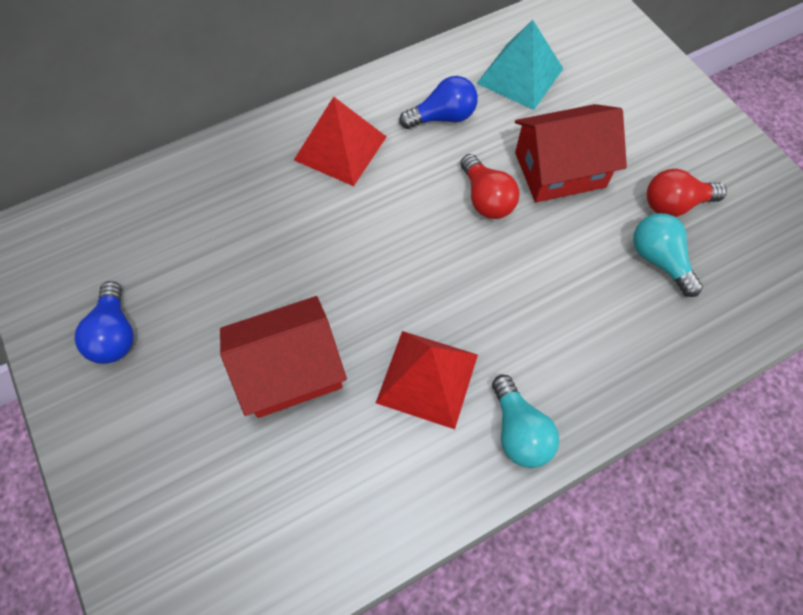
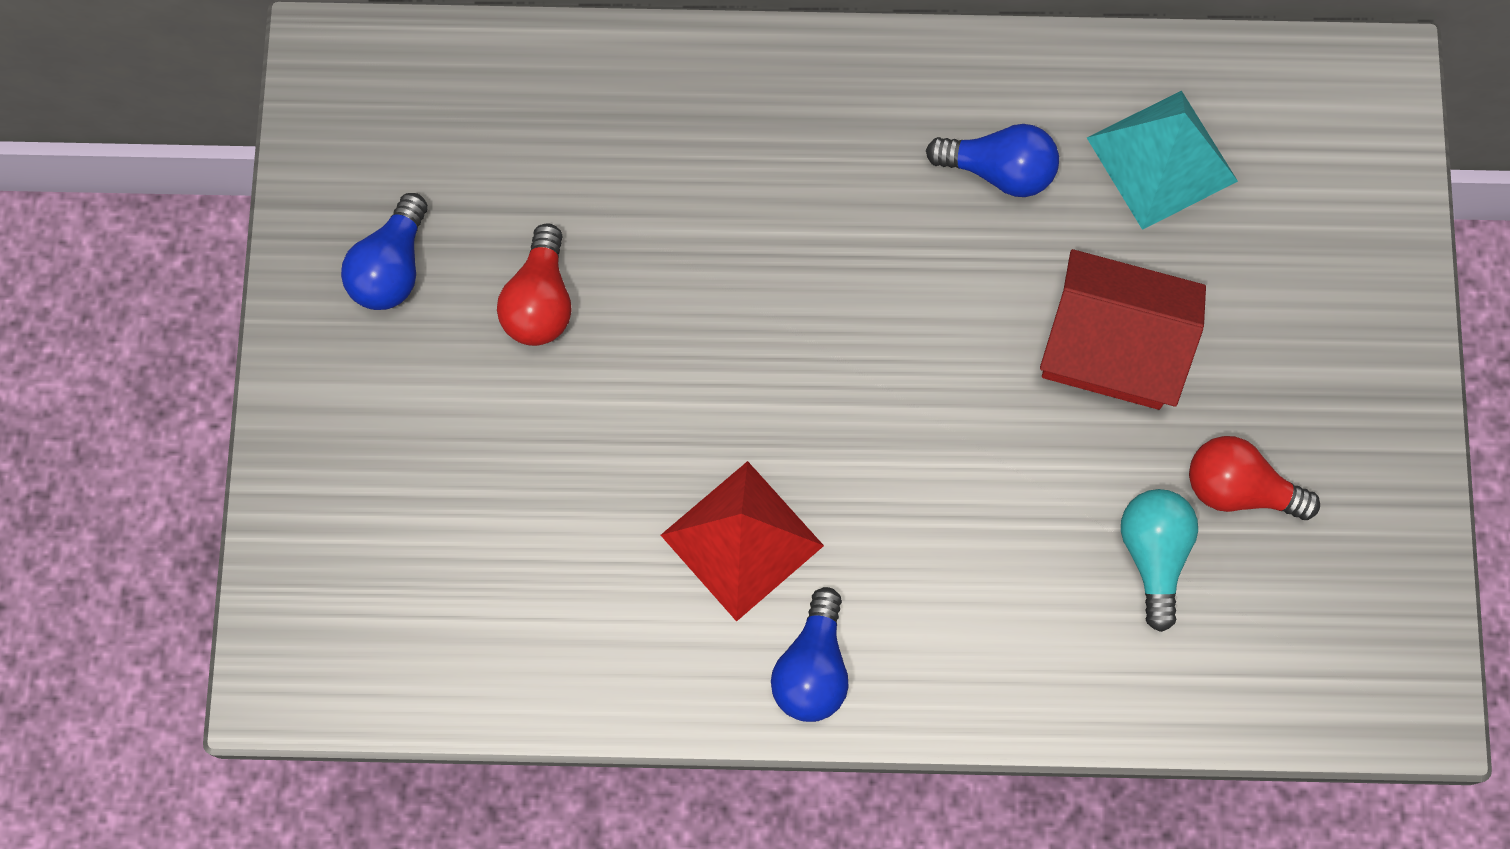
camera: 30 degrees right, 10 degrees up
red house [220,296,347,418] -> none
red pyramid [294,97,387,186] -> none
red light bulb [460,154,519,219] -> red light bulb moved to [497,223,572,346]
turquoise light bulb [492,375,559,468] -> blue light bulb [771,587,849,722]

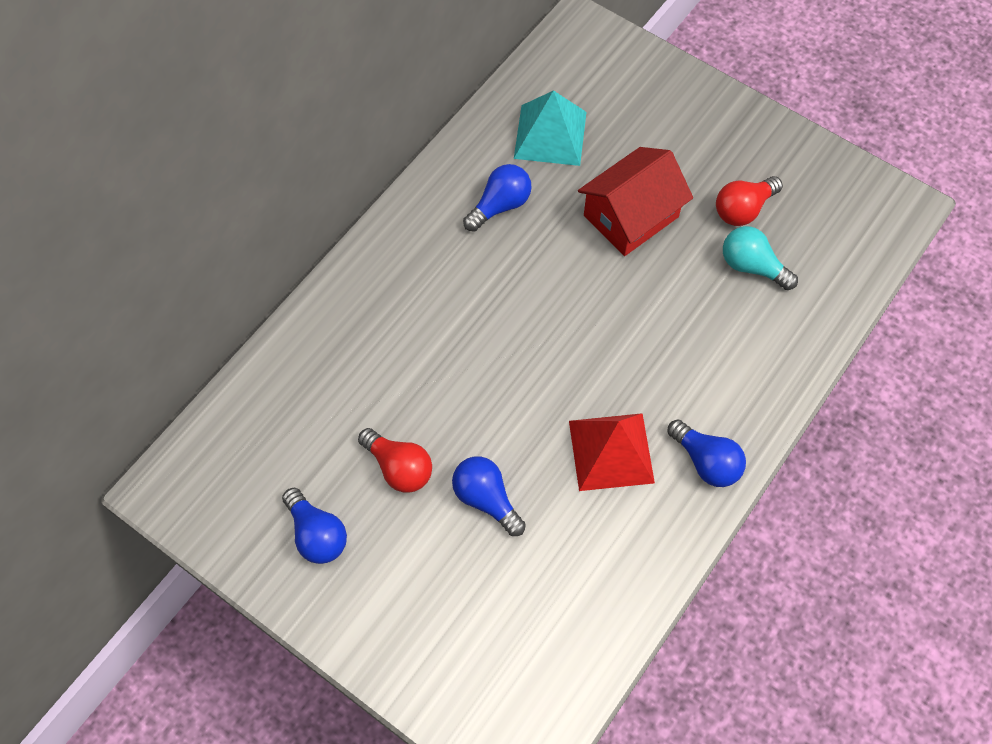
camera: 55 degrees left, 10 degrees down
none -> blue light bulb [452,456,526,536]

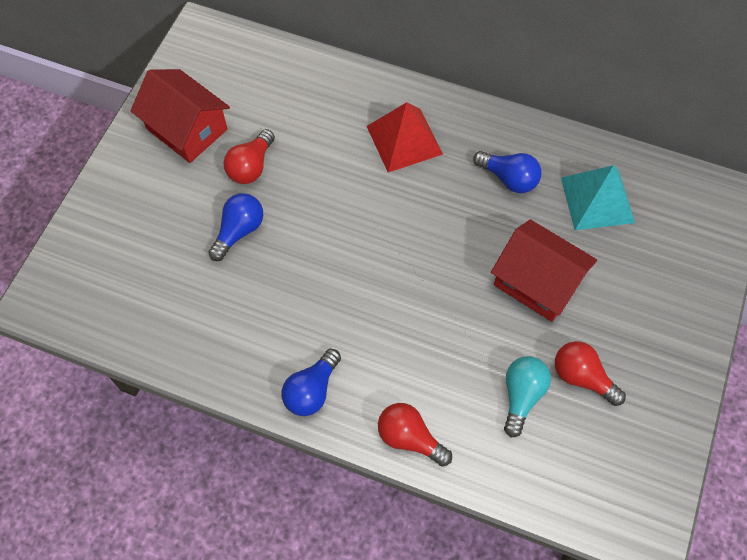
camera: 75 degrees right, 0 degrees up
blue light bulb [282,488,347,564] -> red house [130,69,230,163]
red pyramid [569,413,655,491] -> red pyramid moved to [367,102,443,172]
none -> red light bulb [378,403,452,467]

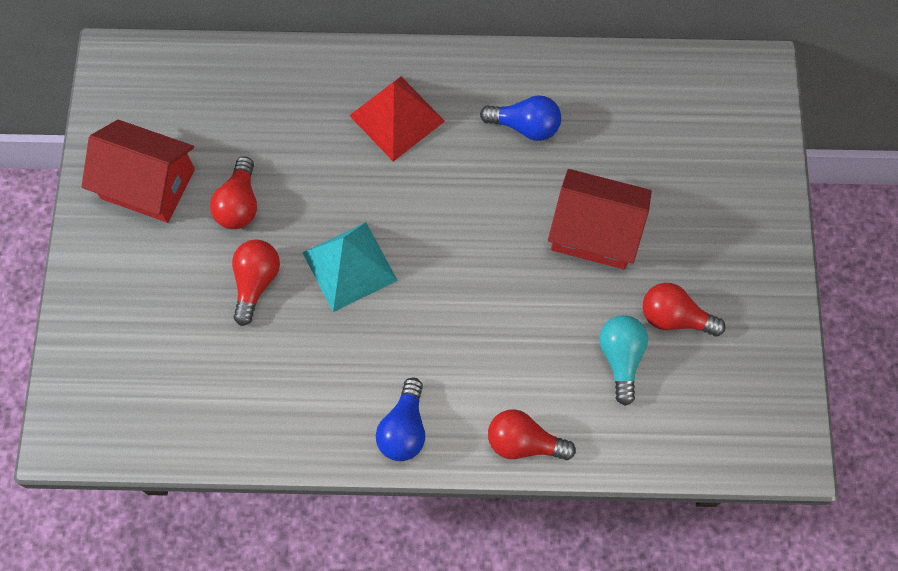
camera: 20 degrees left, 5 degrees up
blue light bulb [208,193,263,261] -> red light bulb [232,239,280,326]
turquoise pyramid [561,165,635,230] -> turquoise pyramid moved to [302,222,398,312]

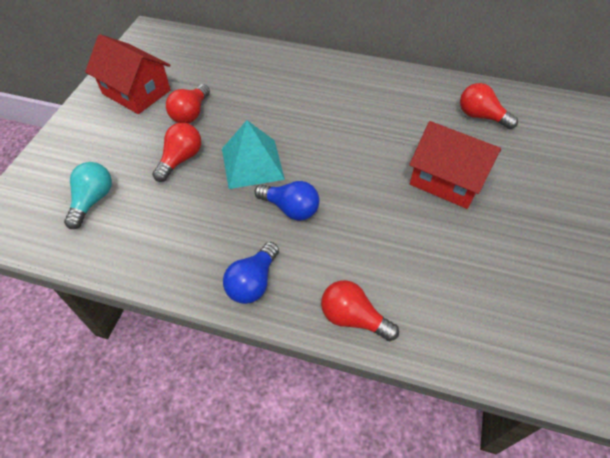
camera: 15 degrees right, 15 degrees down
red pyramid [349,77,445,162] -> none
blue light bulb [480,95,561,141] -> blue light bulb moved to [255,181,319,221]
turquoise light bulb [599,315,648,406] -> turquoise light bulb moved to [64,162,112,229]
red light bulb [643,283,726,336] -> red light bulb moved to [460,83,518,129]

